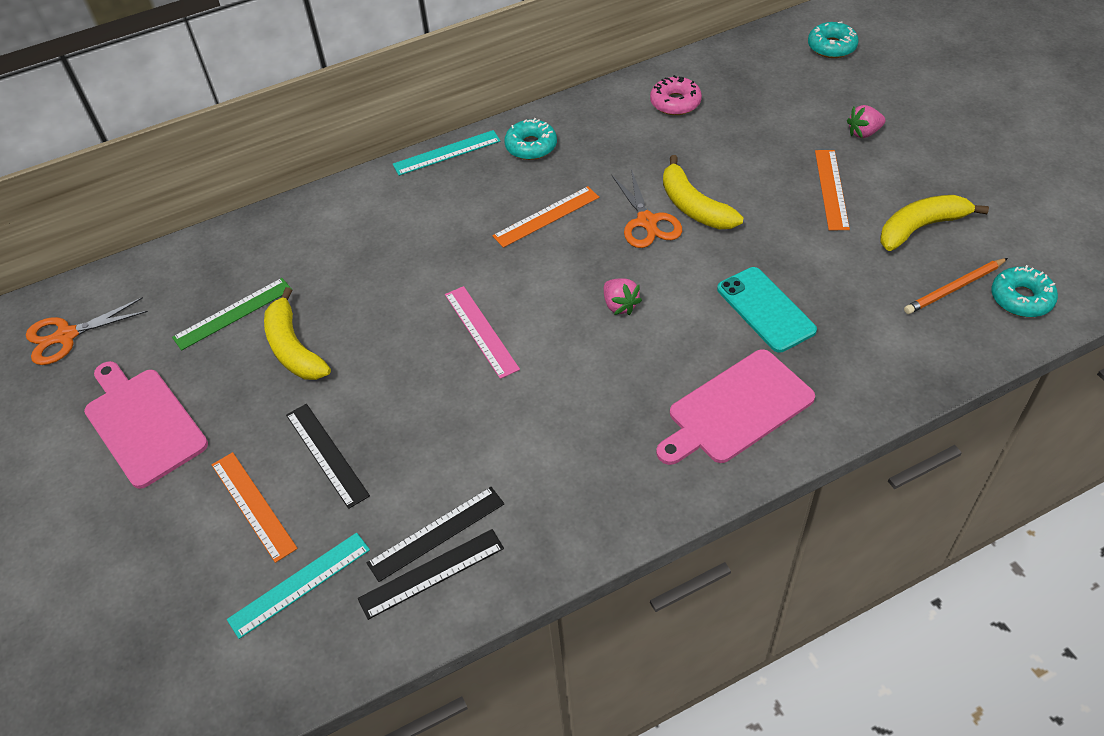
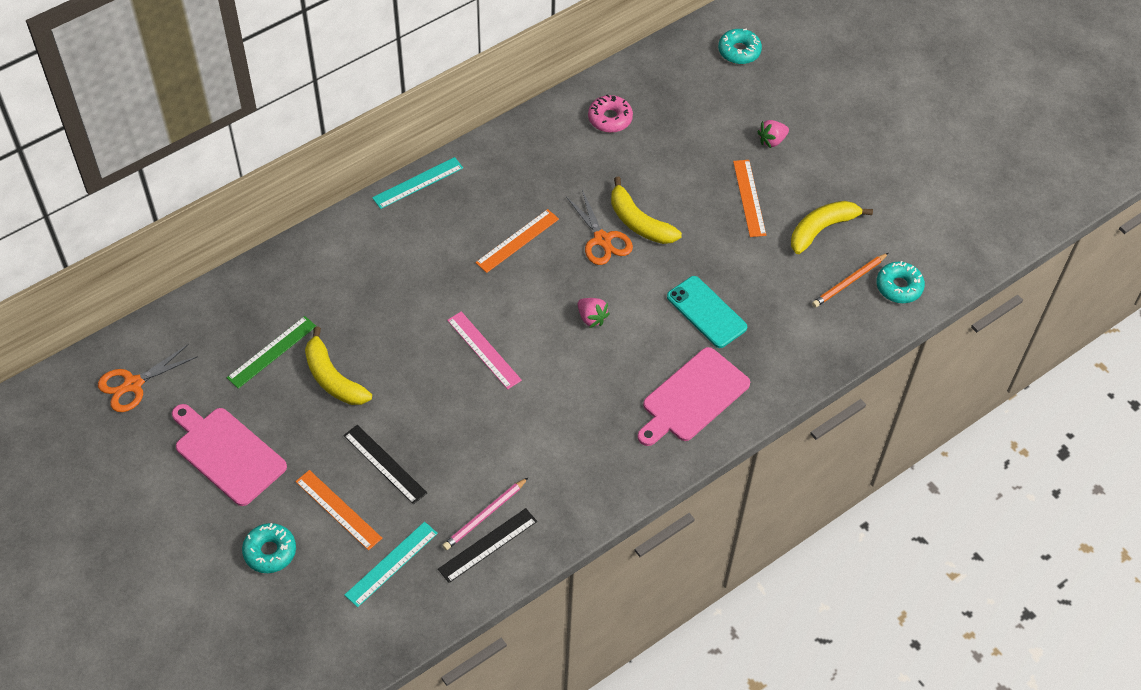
camera: 15 degrees left, 5 degrees up
black ruler [367,487,504,582] -> pink pencil [442,478,528,550]
turquoise donut [504,118,557,160] -> turquoise donut moved to [242,523,296,573]

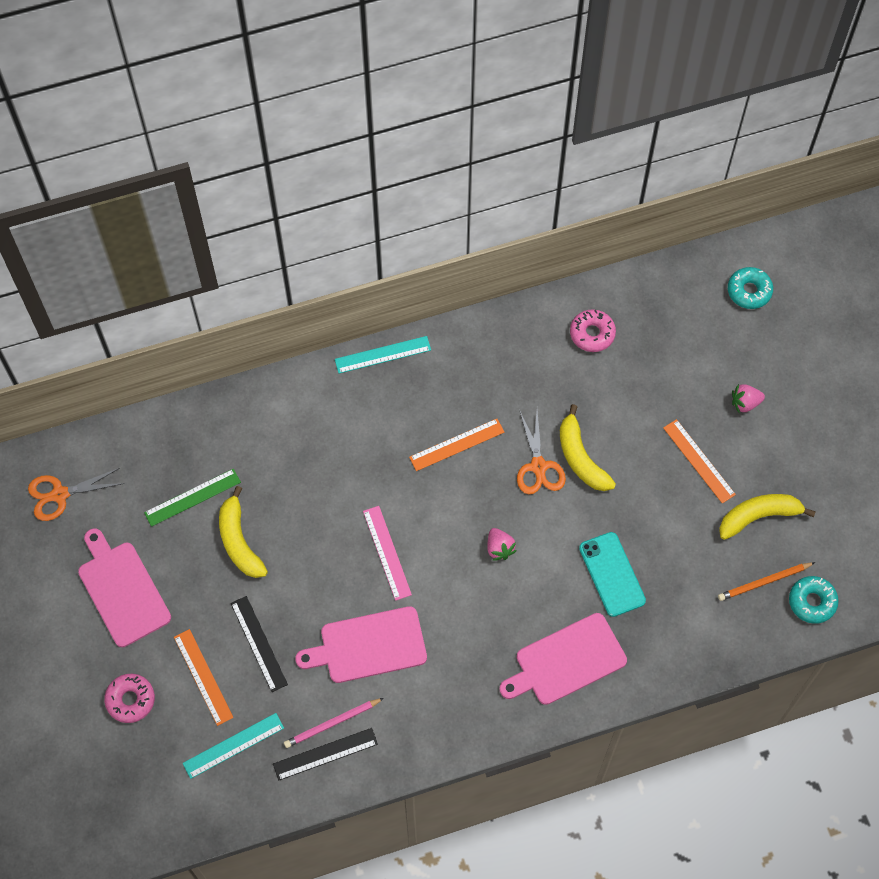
camera: 20 degrees right, 10 degrees up
turquoise donut [242,523,296,573] -> pink donut [104,674,155,723]
orange ruler [733,160,766,237] -> orange ruler turned 45 degrees counterclockwise [663,419,736,504]
none -> pink cutting board [295,606,427,683]

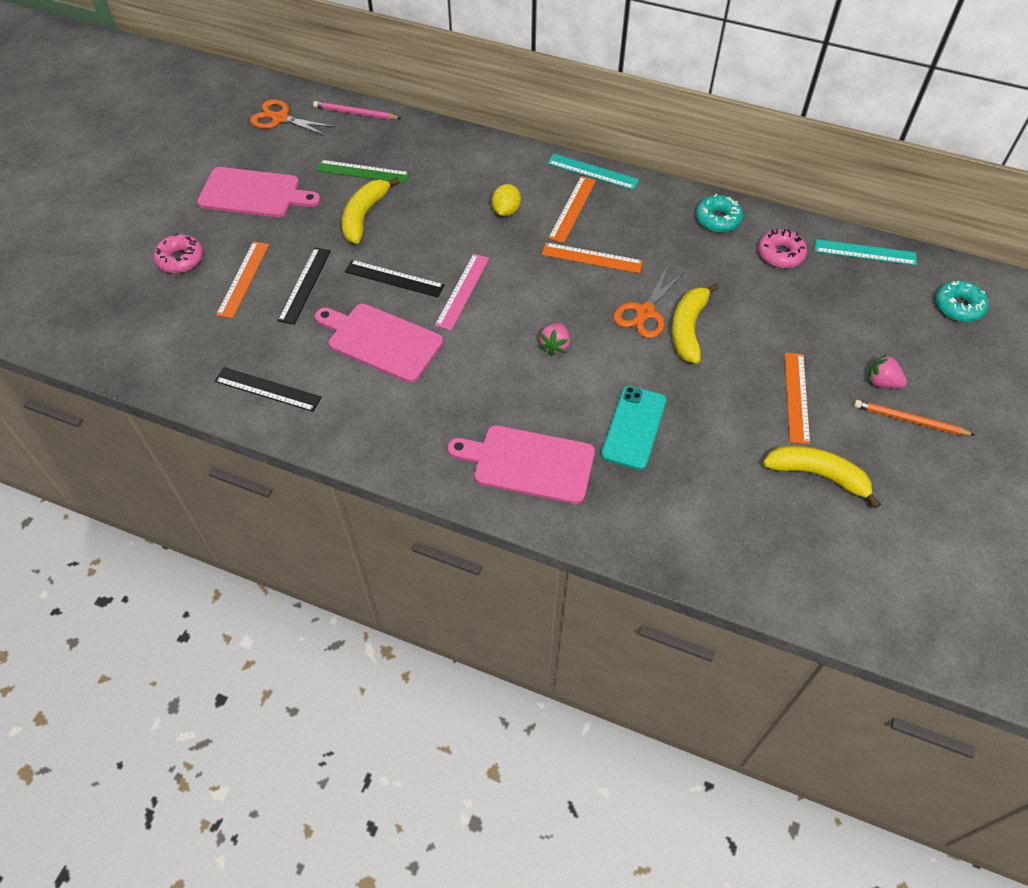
camera: 40 degrees right, 10 degrees down
pink cutting board [78,528,171,647] -> pink cutting board turned 90 degrees clockwise [197,167,320,217]
turquoise ruler [182,713,284,779] -> turquoise ruler moved to [815,239,917,265]
pink pencil [284,698,384,748] -> pink pencil moved to [313,101,401,120]
orange pencil [718,562,815,601] -> orange pencil moved to [854,400,975,436]
turquoise donut [789,576,839,624] -> turquoise donut moved to [696,194,743,232]
none -> black ruler [345,260,445,297]
none -> yellow lemon [492,184,521,216]
none -> orange ruler [548,176,596,243]

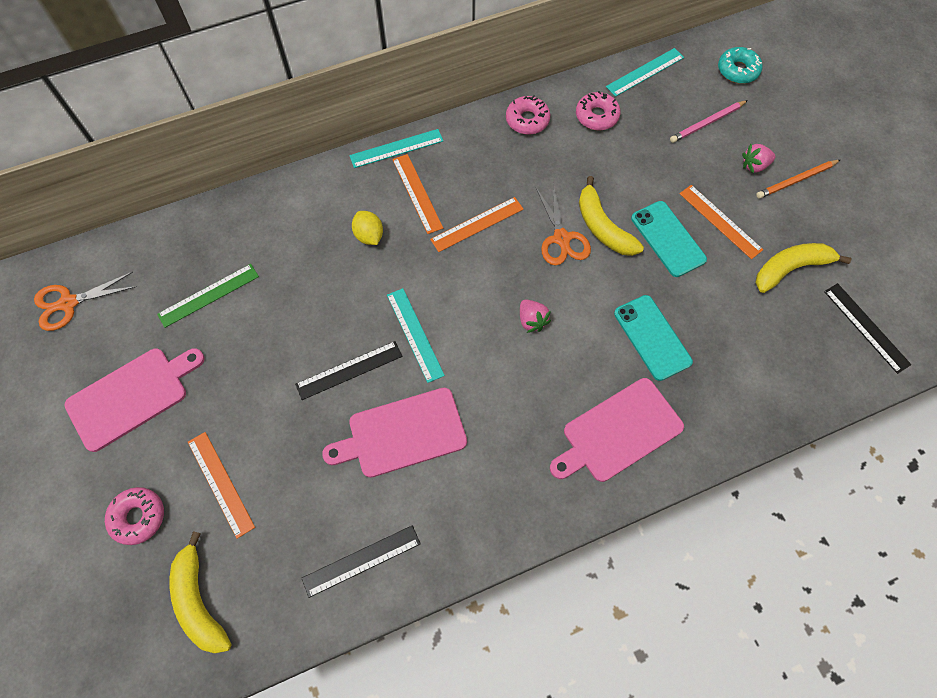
camera: 45 degrees left, 10 degrees up
black ruler [278,247,331,325] -> black ruler moved to [824,283,912,374]
pink pencil [313,101,401,120] -> pink pencil moved to [670,100,748,143]
yellow banana [342,177,400,244] -> yellow banana moved to [170,531,232,653]
pink ruler [435,254,489,330] -> turquoise ruler [387,288,445,383]
turquoise donut [696,194,743,232] -> pink donut [506,95,550,135]
none -> turquoise phone [631,201,707,277]

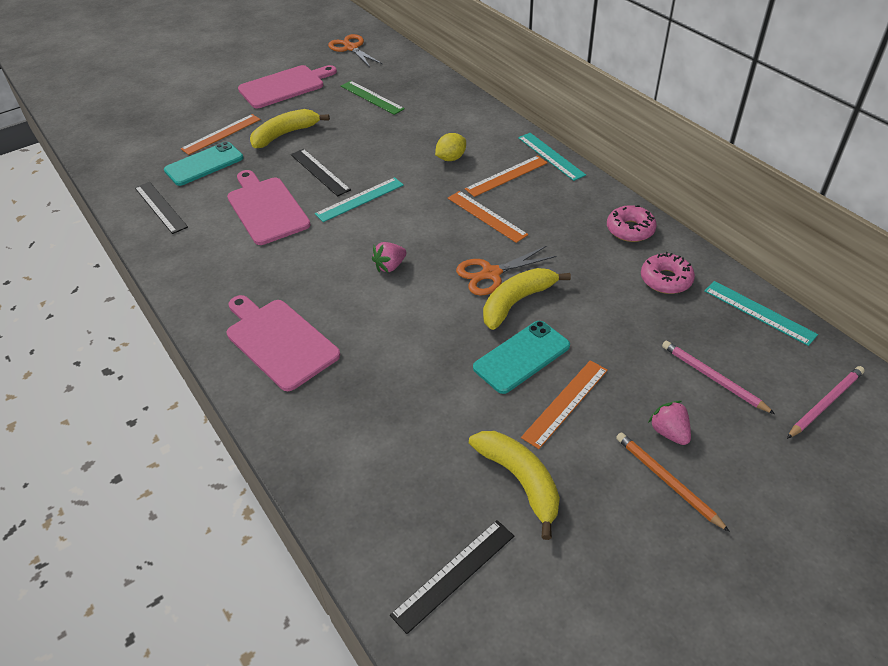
camera: 80 degrees right, 20 degrees down
pink cutting board [64,348,205,452] -> pink cutting board turned 75 degrees counterclockwise [238,65,337,108]
pink donut [105,487,164,545] -> none
yellow banana [170,531,232,653] -> yellow banana moved to [250,109,330,148]
turquoise phone [614,295,693,381] -> turquoise phone moved to [164,142,244,186]
turquoise donut [718,47,763,84] -> pink pencil [787,366,865,439]

